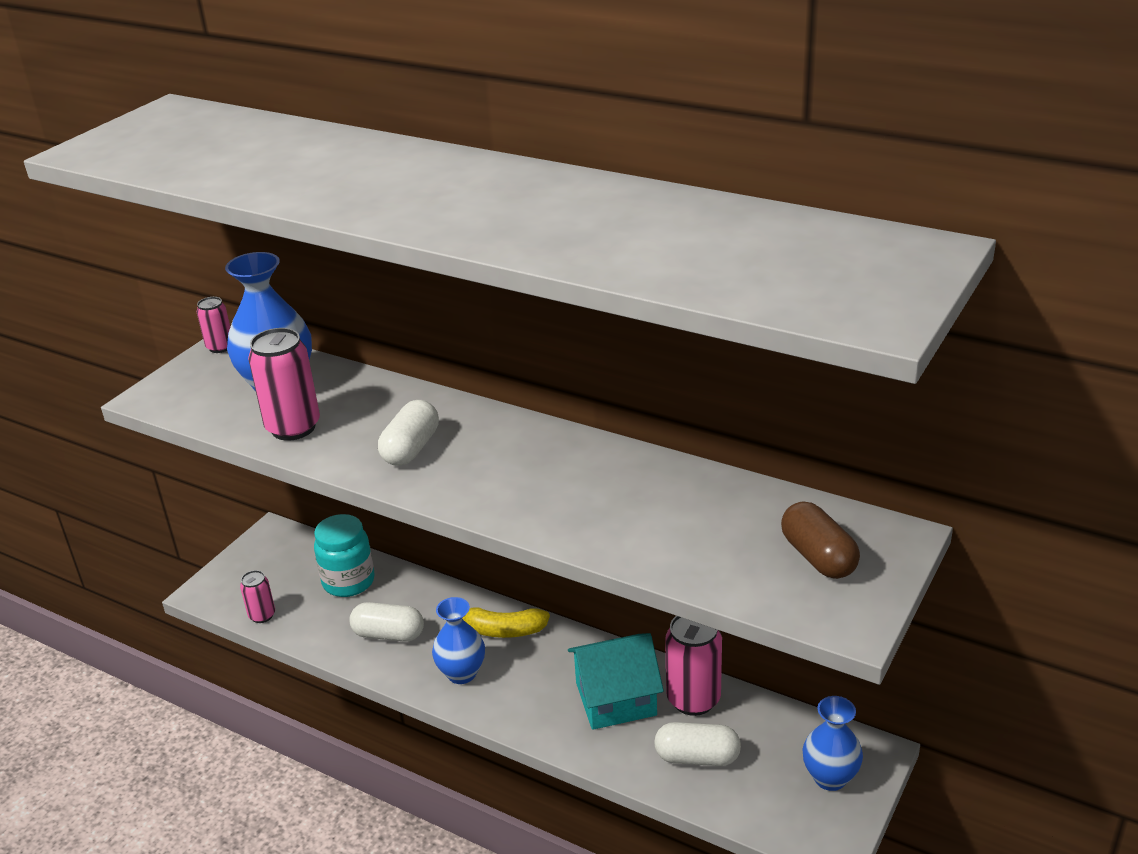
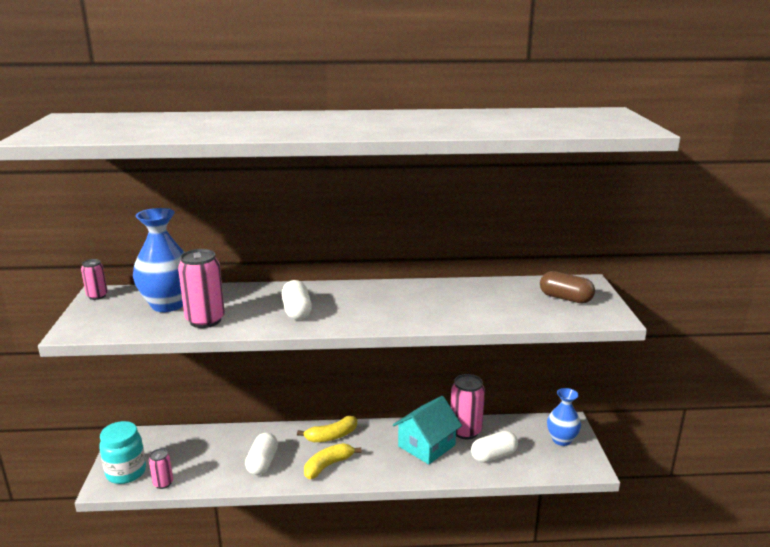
camera: 35 degrees left, 10 degrees down
turquoise jar [314,514,375,597] -> turquoise jar moved to [99,421,146,484]
white capsule [349,602,424,642] -> white capsule turned 60 degrees counterclockwise [245,433,278,475]
blue vase [432,597,485,684] -> yellow banana [304,443,361,479]

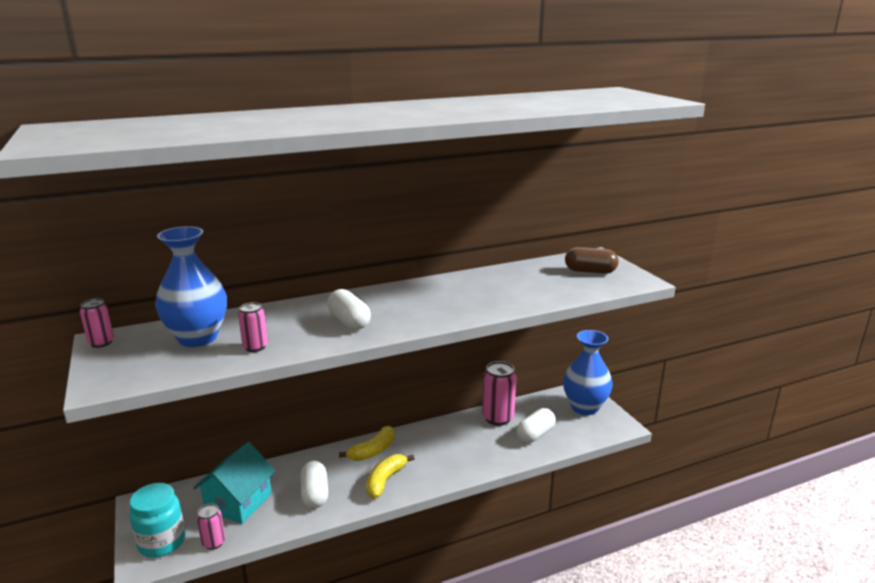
camera: 20 degrees left, 0 degrees up
pink can [178,249,225,328] -> pink can [238,302,268,352], size x0.56
turquoise house [393,396,462,464] -> turquoise house moved to [193,442,276,524]
blue vase [547,388,581,446] -> blue vase [563,330,613,415], size x1.54

